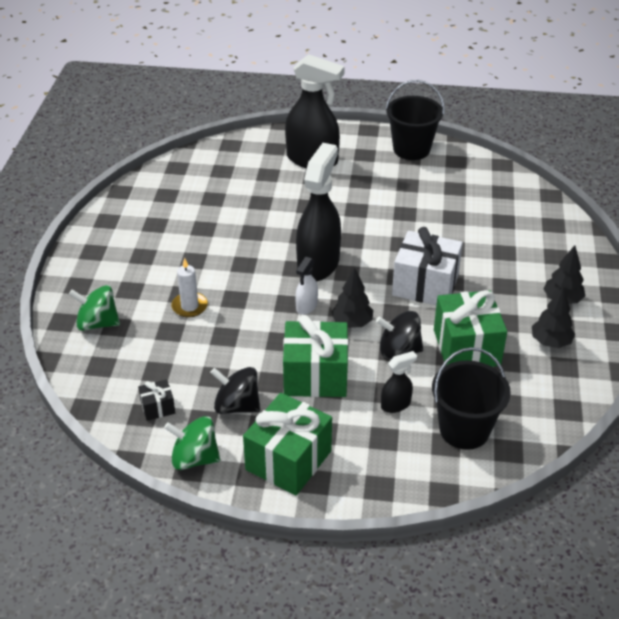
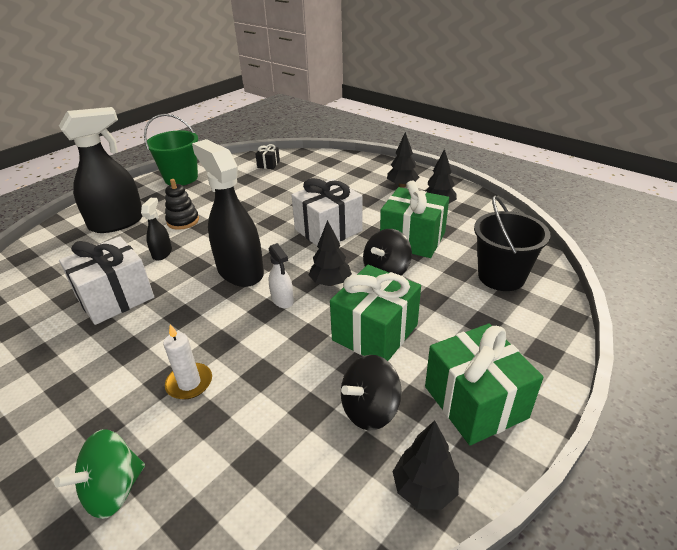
camera: 55 degrees left, 5 degrees down
black gift [138,379,175,421] -> black gift moved to [255,144,280,169]
green spinning top [164,416,220,470] -> black tree [393,420,459,510]
black spray bottle [381,351,417,413] -> black spray bottle moved to [141,198,172,261]
black bucket [386,80,444,160] -> green bucket [144,114,198,185]
none -> white gift [59,236,154,325]
none -> black stacking toy [165,179,199,230]

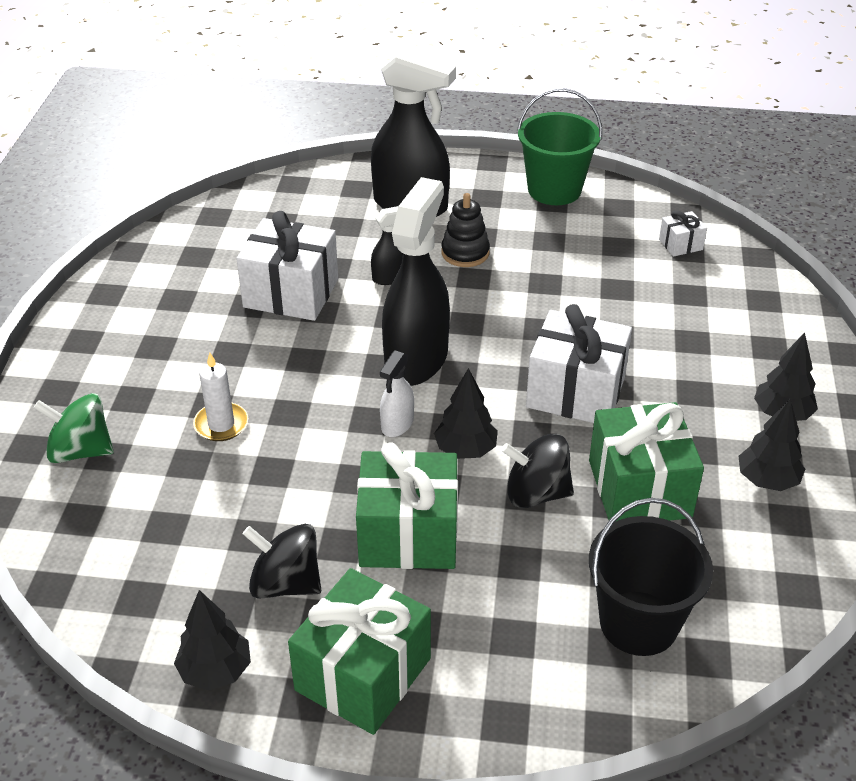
camera: 55 degrees right, 5 degrees up
black gift [255,144,280,169] -> white gift [659,210,707,257]

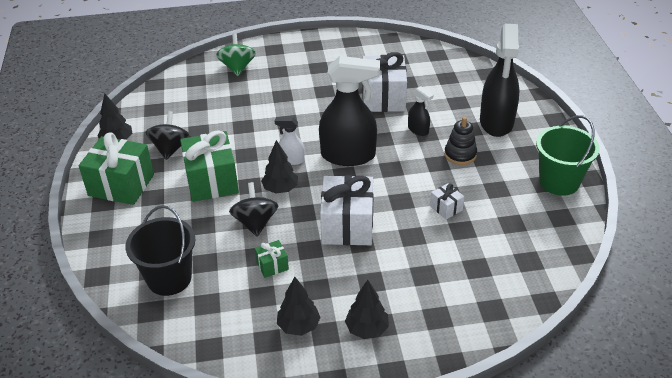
camera: 75 degrees right, 0 degrees up
white candle [193,352,248,441] -> none
green gift [589,402,704,522] -> green gift [255,240,289,278], size x0.46
white gift [659,210,707,257] -> white gift moved to [430,183,464,220]

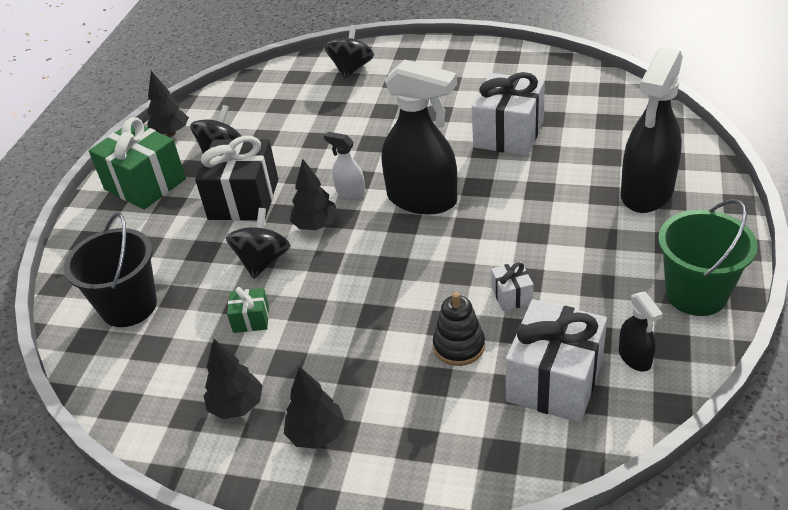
camera: 25 degrees right, 0 degrees up
green gift [180,130,239,202] -> black gift [195,136,278,221]
green spinning top [216,33,256,76] -> black spinning top [325,25,374,79]
white gift [320,175,373,245] -> white gift moved to [506,299,607,423]
black spray bottle [408,86,433,136] -> black spray bottle moved to [619,292,663,371]
black stacking toy [444,117,477,165] -> black stacking toy moved to [433,292,485,366]

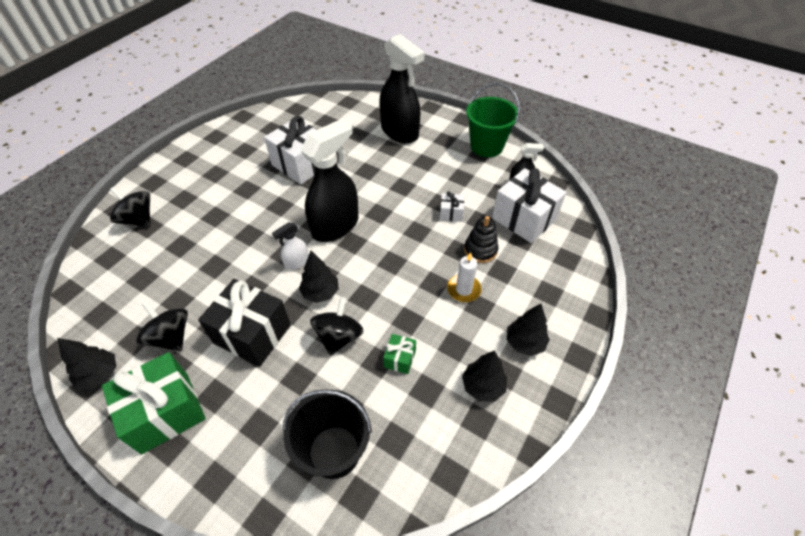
camera: 75 degrees left, 10 degrees up
black spinning top [226,208,291,279] -> black spinning top turned 75 degrees clockwise [310,297,364,356]
none -> white candle [447,252,482,302]

